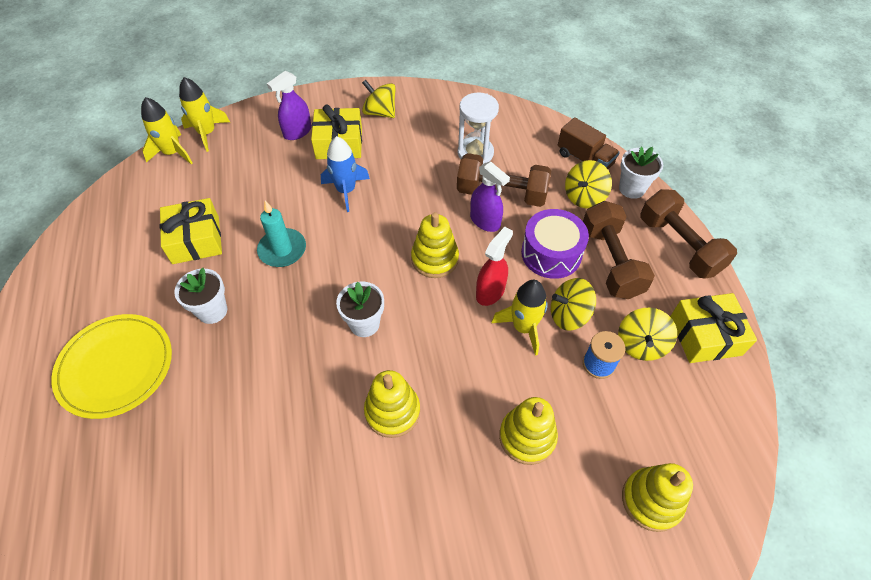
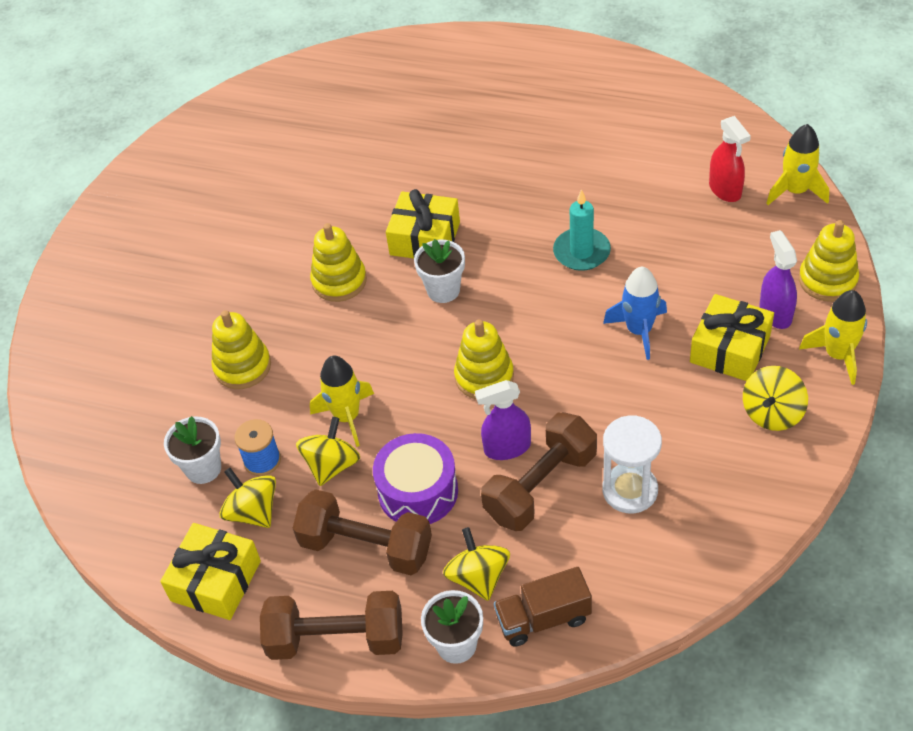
camera: 125 degrees right, 5 degrees down
yellow plate [52,314,172,419] -> none
yellow gift [159,198,222,264] -> yellow gift moved to [386,189,460,258]
white flower pot [174,268,227,324] -> white flower pot moved to [164,416,221,484]
yellow rocket [179,77,230,152] -> yellow rocket moved to [799,290,867,385]
yellow spinning top [362,79,396,118] -> yellow spinning top turned 150 degrees clockwise [743,366,808,431]
red spray bottle [476,227,513,306] -> red spray bottle moved to [709,116,751,202]
yellow stacking toy [622,463,693,532] -> yellow stacking toy moved to [799,220,859,302]

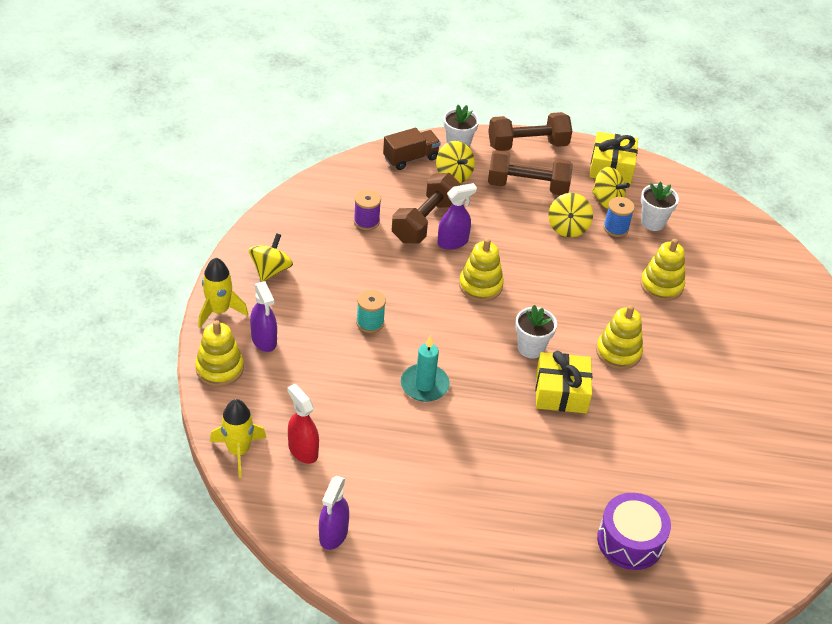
camera: 160 degrees right, 5 degrees down
yellow rocket [310,356,374,447] -> none
purple drum [373,433,458,524] -> purple drum moved to [597,493,671,570]
white hourglass [602,415,662,514] -> purple spool [354,189,381,230]
blue rocket [603,267,667,360] -> turquoise spool [356,289,386,333]
yellow gift [690,294,774,381] -> none
none -> purple spray bottle [319,476,349,550]

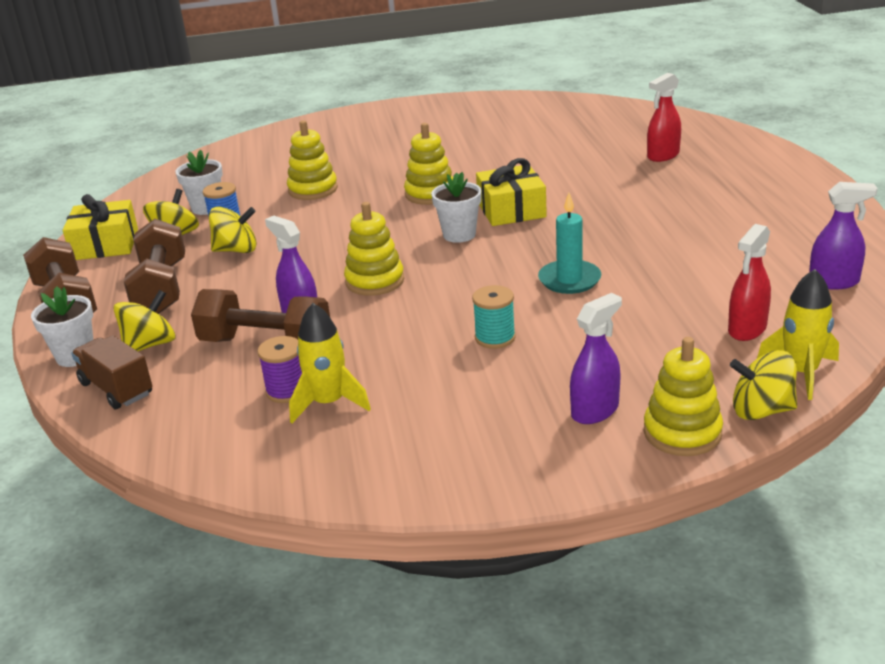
camera: 100 degrees left, 15 degrees down
yellow rocket [198,258,248,328] -> yellow rocket moved to [289,303,371,423]
yellow spinning top [249,233,293,282] -> yellow spinning top moved to [730,350,797,420]
purple drum [597,493,671,570] -> red spray bottle [647,73,681,162]

